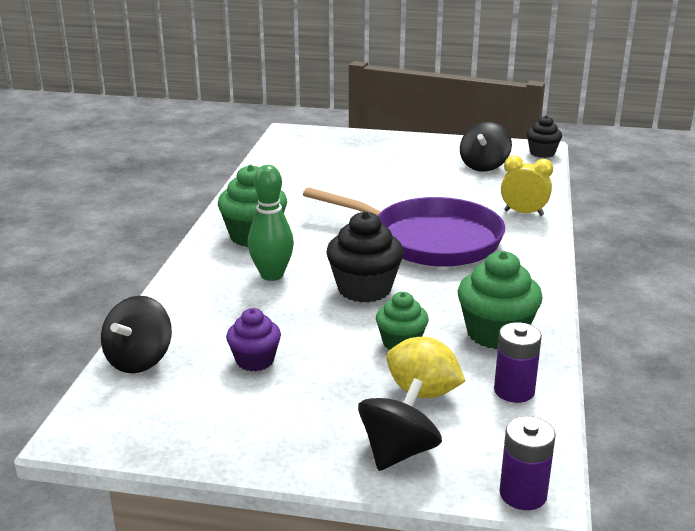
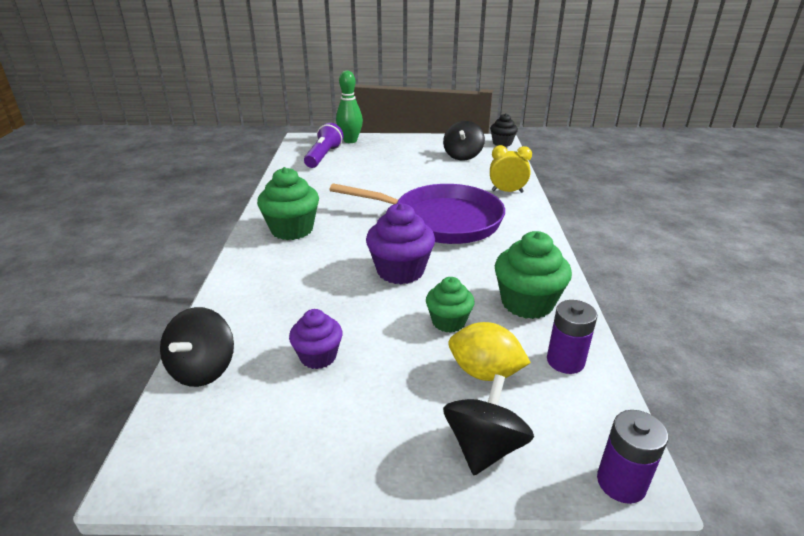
camera: 10 degrees left, 5 degrees up
green bowling pin [248,165,294,281] -> green bowling pin moved to [336,70,363,143]
black cupcake [326,211,404,303] -> purple cupcake [366,203,435,284]
none -> purple flashlight [304,123,344,168]

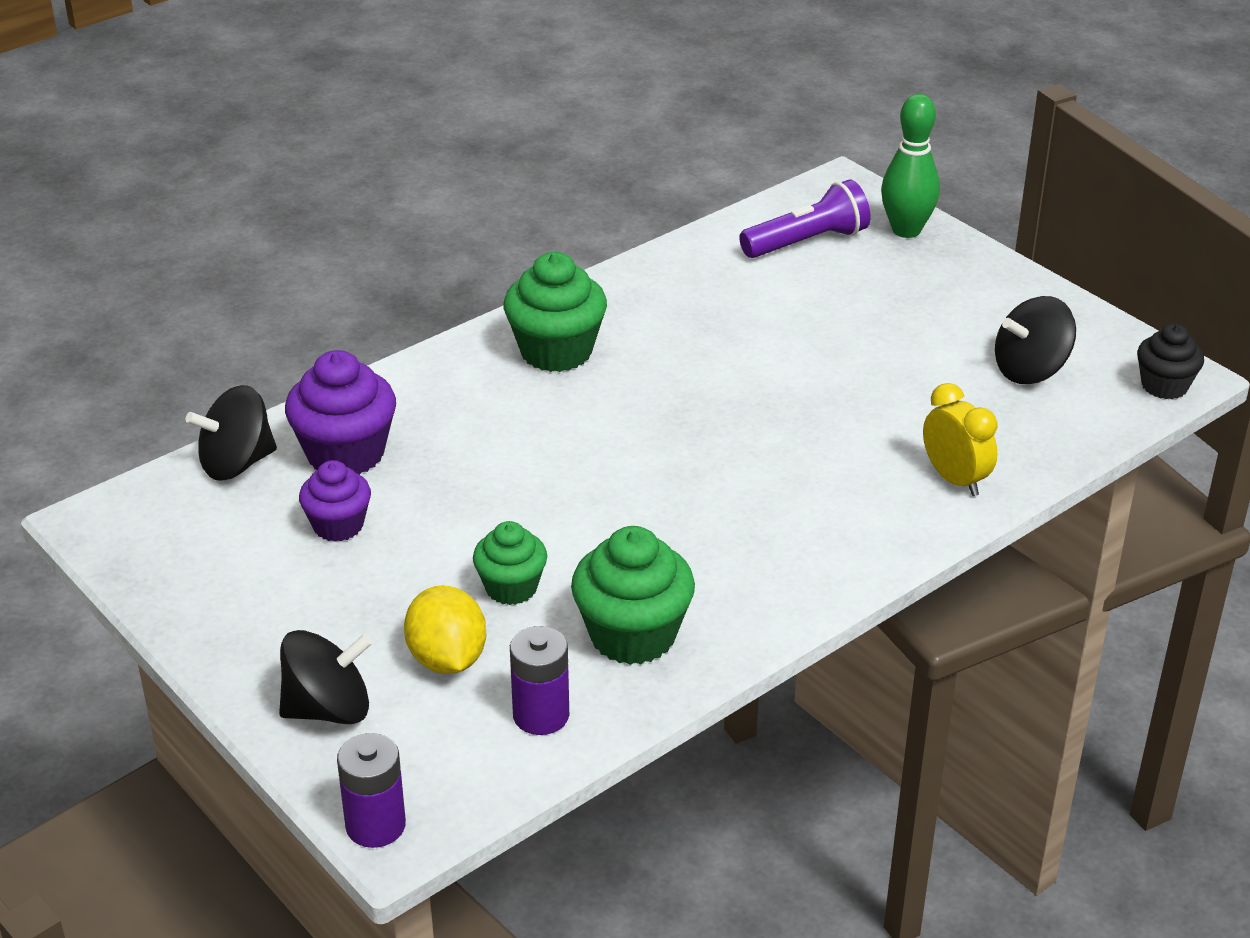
camera: 50 degrees right, 5 degrees up
purple pan [329,183,505,244] -> none
purple cupcake [366,203,435,284] -> purple cupcake moved to [285,350,396,475]

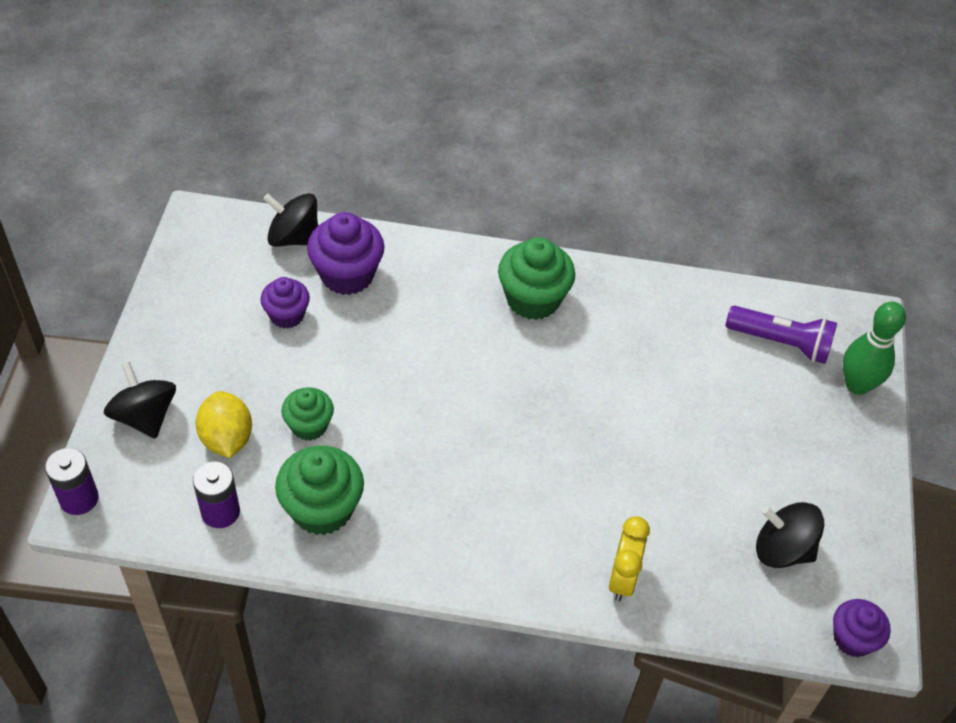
camera: 45 degrees right, 15 degrees up
black spinning top [279,630,372,724] -> black spinning top turned 150 degrees counterclockwise [104,362,176,439]
yellow lemon [404,585,486,674] -> yellow lemon turned 45 degrees counterclockwise [196,391,252,458]
black cupcake [1137,324,1204,399] -> purple cupcake [833,599,891,657]

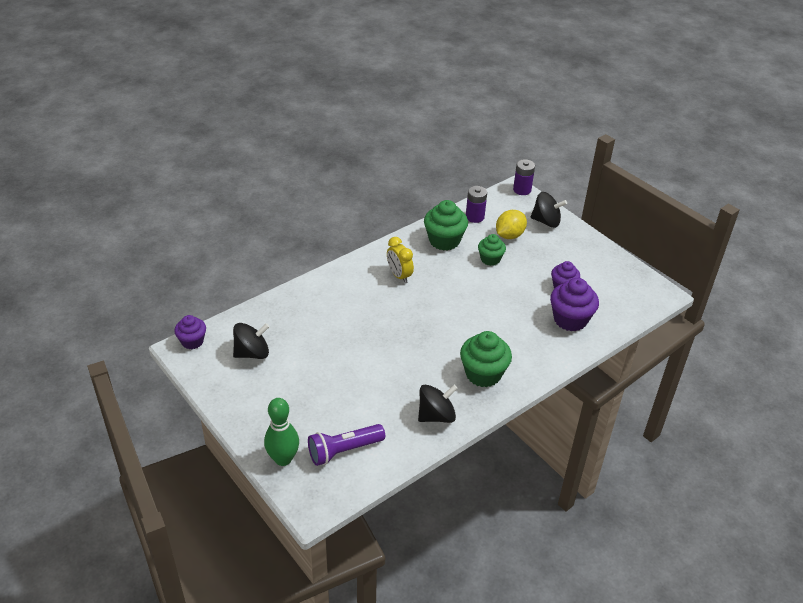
camera: 135 degrees right, 10 degrees down
yellow lemon [196,391,252,458] -> yellow lemon turned 75 degrees counterclockwise [496,210,527,239]
black spinning top [263,193,318,247] -> black spinning top moved to [418,385,458,423]
yellow clock [609,516,650,601] -> yellow clock moved to [387,237,414,283]

